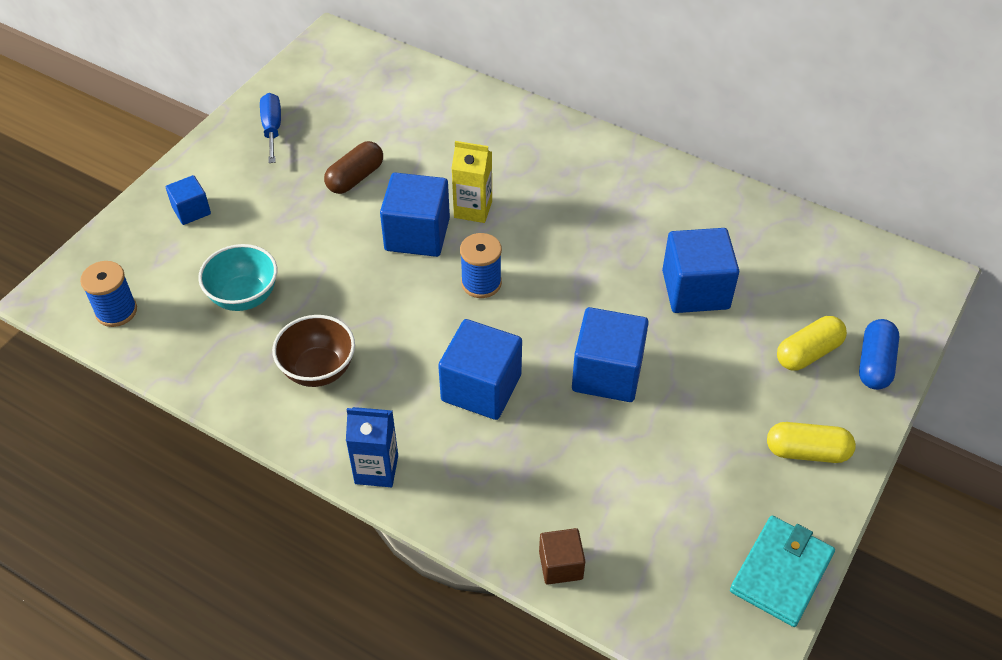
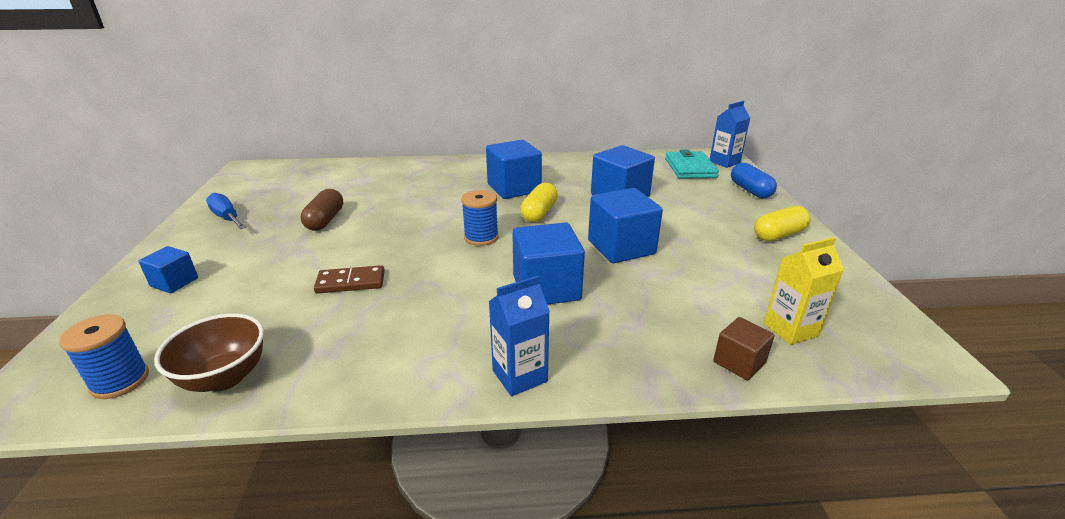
camera: 35 degrees left, 20 degrees down
turquoise bowl [198,244,277,311] -> none
brown bowl [272,315,355,387] -> brown bowl moved to [154,314,264,392]
blue cube [380,173,450,257] -> blue cube moved to [486,140,542,199]
yellow carton [451,141,492,223] -> yellow carton moved to [764,237,844,345]
turquoise wallet [730,515,835,627] -> turquoise wallet moved to [665,150,719,179]
yellow capsule [777,316,847,370] -> yellow capsule moved to [520,183,558,222]
none -> brown domino [314,265,385,293]
none -> blue carton [710,101,750,168]

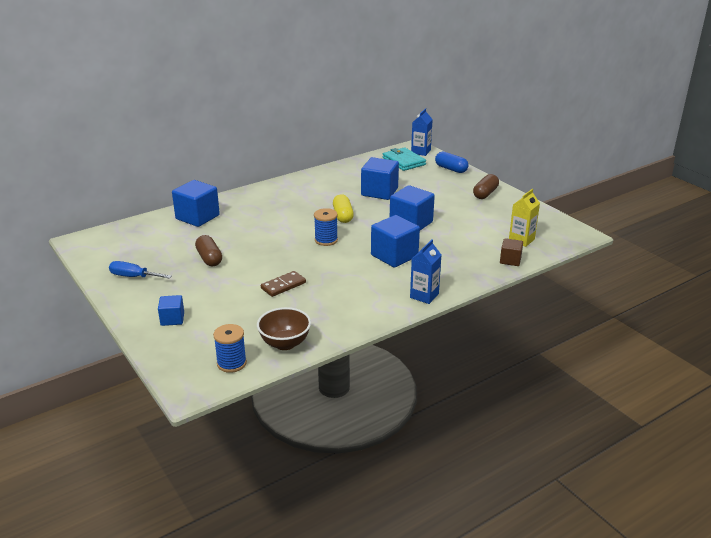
camera: 30 degrees left, 0 degrees up
blue cube [486,140,542,199] -> blue cube moved to [172,180,220,227]
yellow capsule [754,206,811,241] -> brown capsule [473,174,499,199]

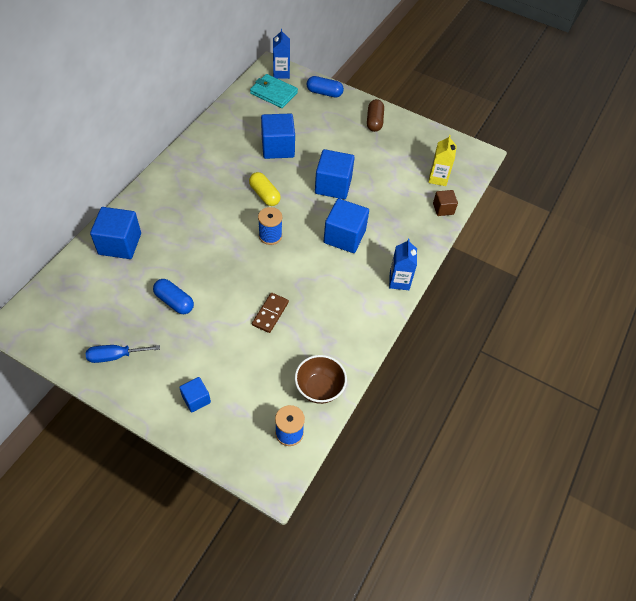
camera: 30 degrees left, 25 degrees up
brown capsule [195,235,222,266] -> blue capsule [153,279,194,314]

